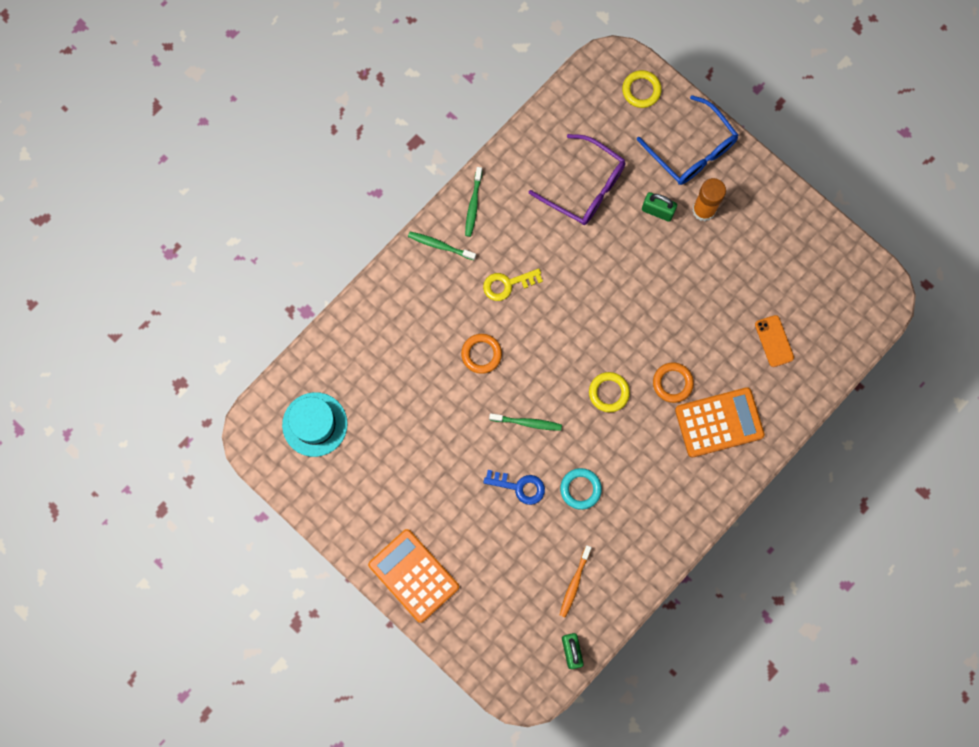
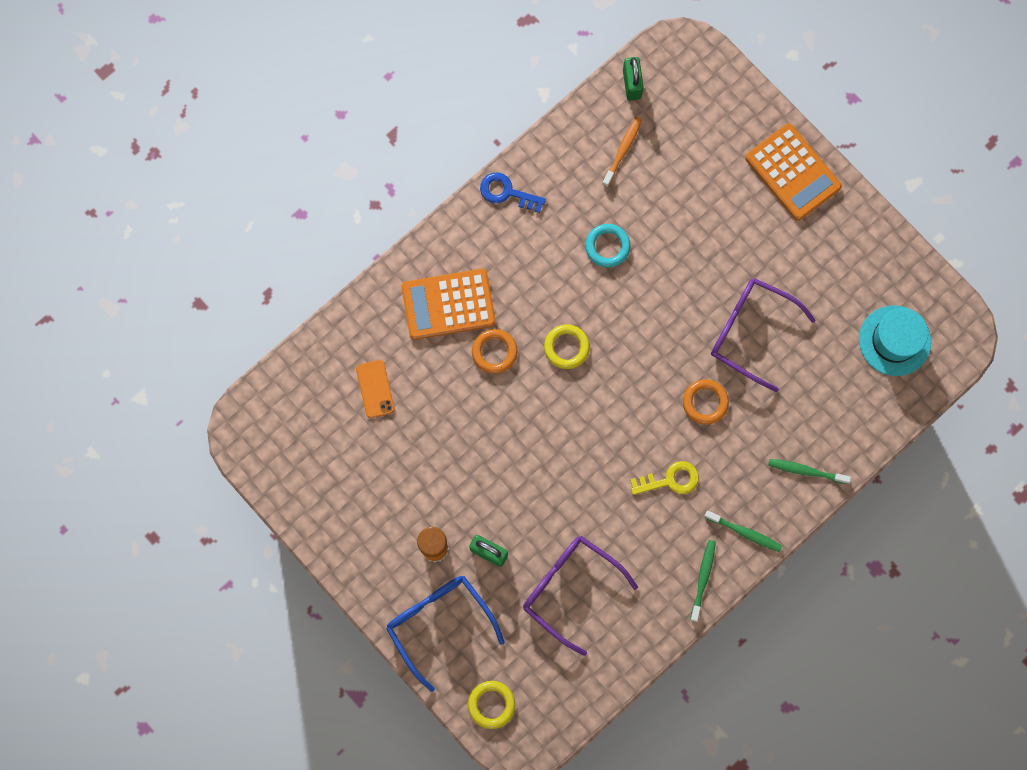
camera: 175 degrees left, 0 degrees up
blue key [483,470,545,505] -> blue key moved to [480,172,546,213]
green toothbrush [489,413,562,431] -> green toothbrush moved to [768,459,851,484]
none -> purple glasses [711,278,816,392]

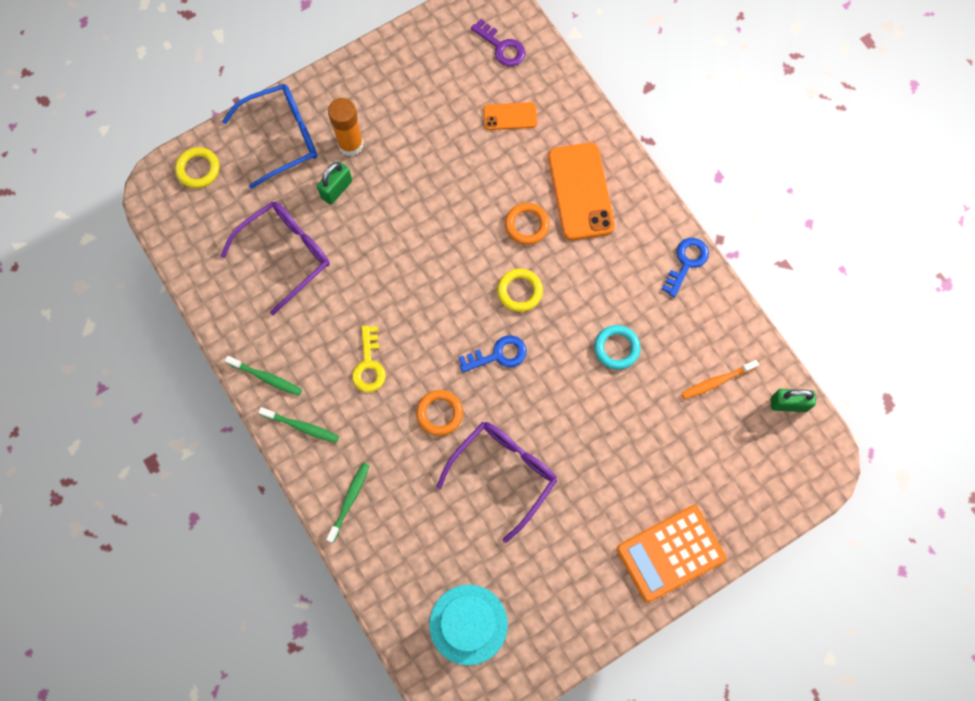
camera: 100 degrees right, 5 degrees down
orange calculator [401,269,496,340] -> orange phone [548,143,615,240]
orange toothbrush [602,117,642,187] -> orange toothbrush turned 120 degrees clockwise [681,360,759,399]
green toothbrush [704,511,782,552] -> green toothbrush turned 105 degrees counterclockwise [258,407,339,443]
none -> blue key [458,335,527,372]
none -> purple key [471,19,525,66]

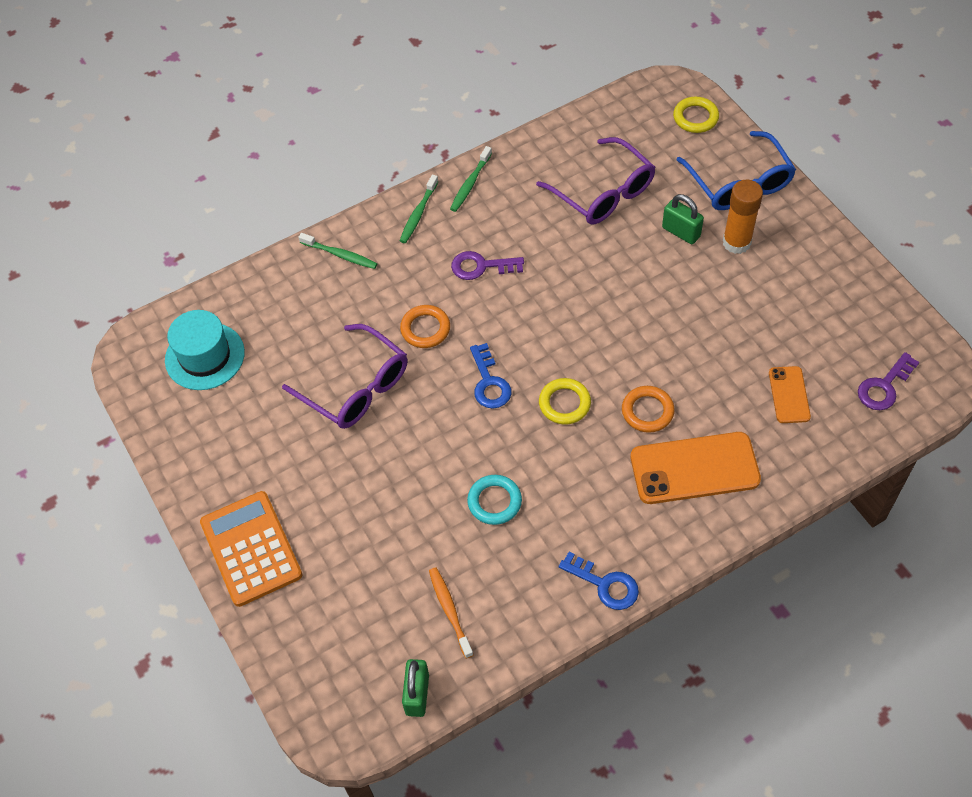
camera: 95 degrees right, 15 degrees down
yellow key [352,325,386,392] -> purple key [451,251,524,280]

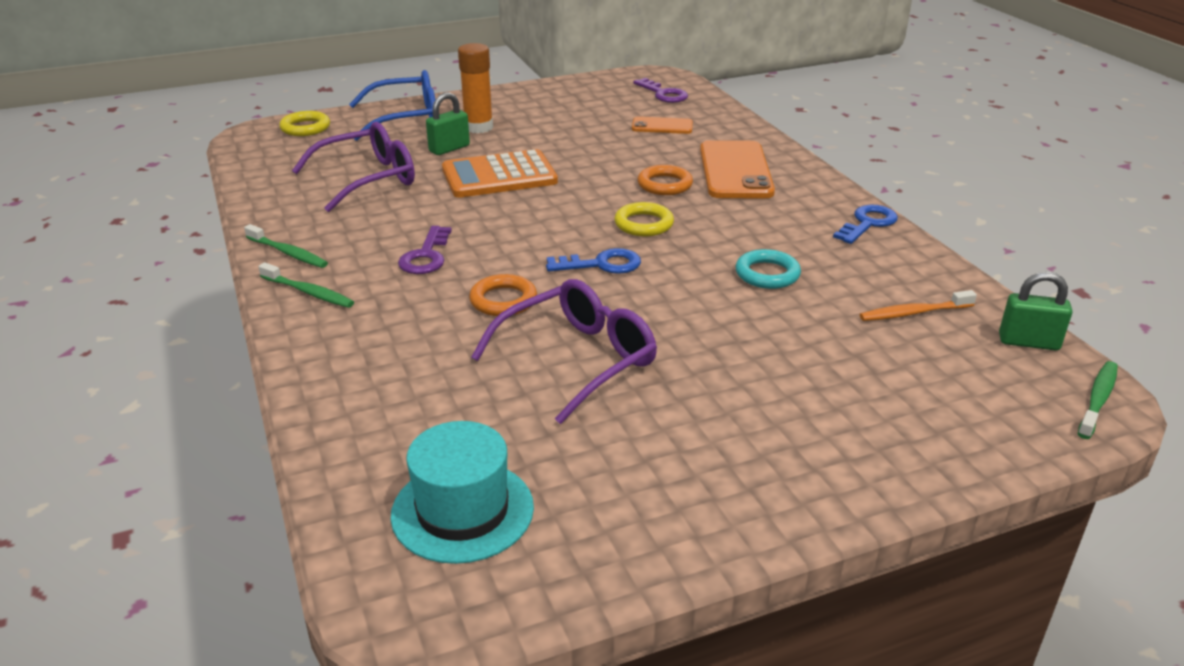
camera: 85 degrees left, 25 degrees down
orange calculator [200,491,303,607] -> orange calculator moved to [442,149,558,198]
green toothbrush [298,233,378,269] -> green toothbrush moved to [1078,361,1118,439]

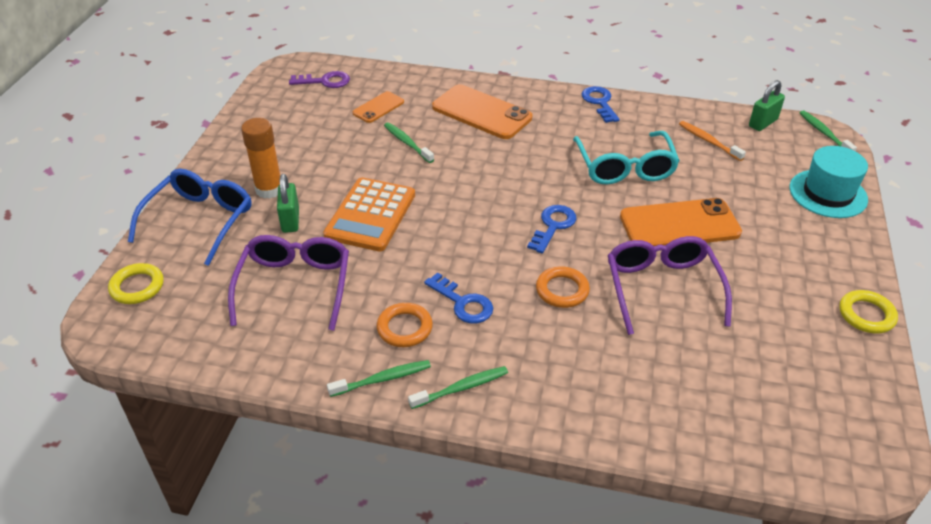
camera: 55 degrees left, 10 degrees up
turquoise hat [391,421,534,564] -> turquoise hat moved to [789,146,868,218]
purple key [398,226,452,274] -> blue key [424,272,493,324]
yellow ring [614,202,674,236] -> yellow ring moved to [839,290,898,334]
orange ring [638,165,693,195] -> orange ring moved to [377,303,433,347]
turquoise ring [736,249,801,289] -> turquoise glasses [573,131,680,184]
orange toothbrush [860,290,977,321] -> orange toothbrush turned 120 degrees clockwise [679,121,746,161]
none -> green toothbrush [384,122,434,163]
none -> orange phone [620,198,742,246]

